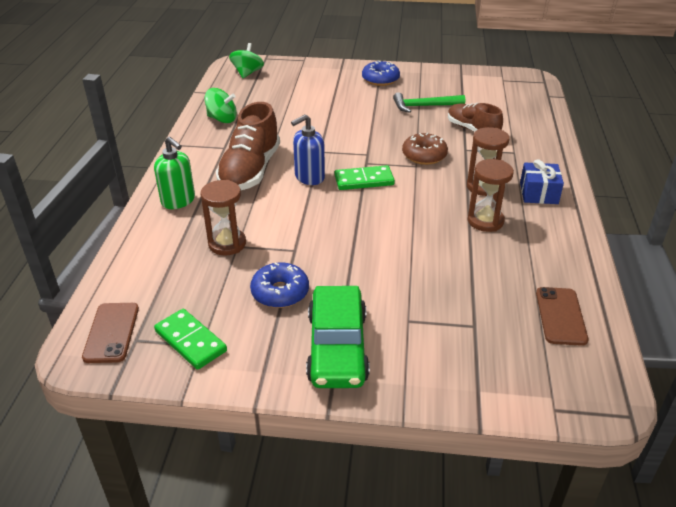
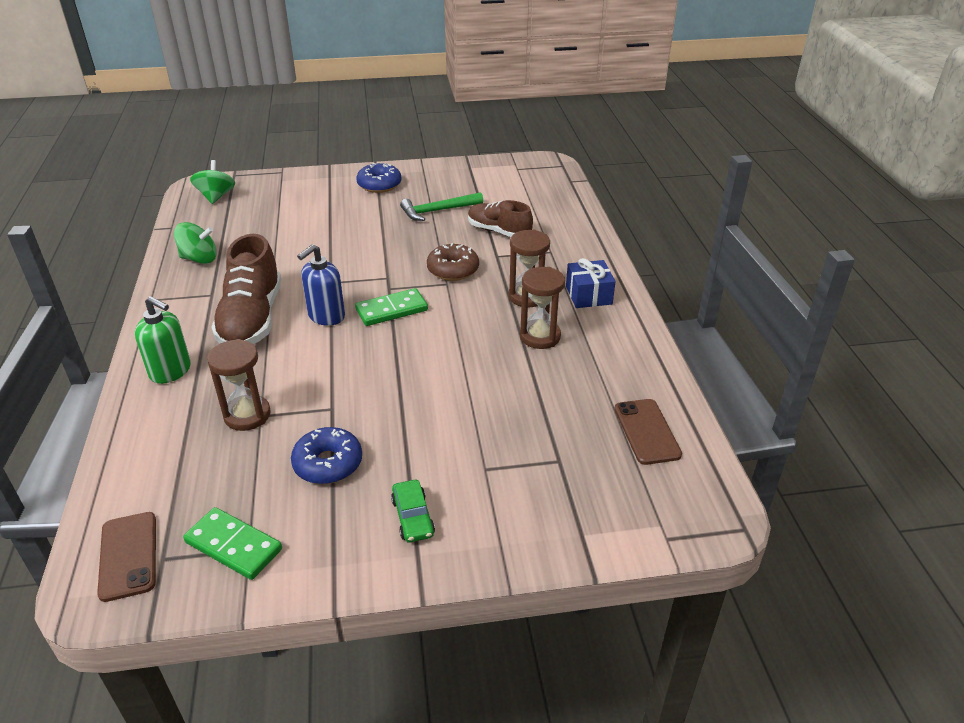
camera: 15 degrees left, 0 degrees up
green car [306,286,370,388] -> green car [391,480,435,543], size x0.48

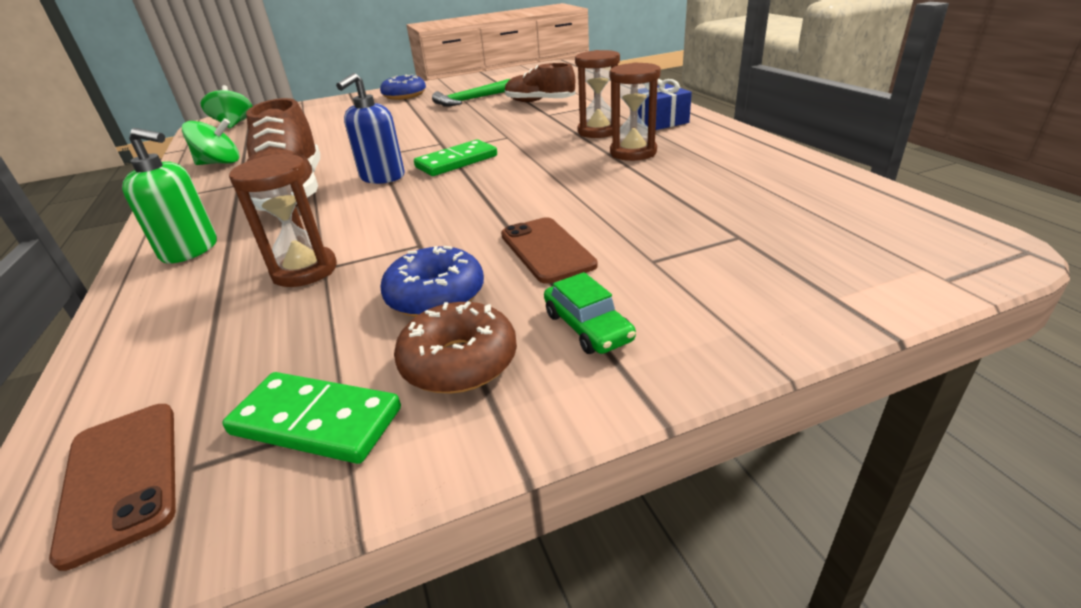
camera: 10 degrees left, 5 degrees down
brown donut [427,243,479,281] -> brown donut moved to [394,301,517,394]
brown phone [615,399,682,465] -> brown phone moved to [501,217,598,284]

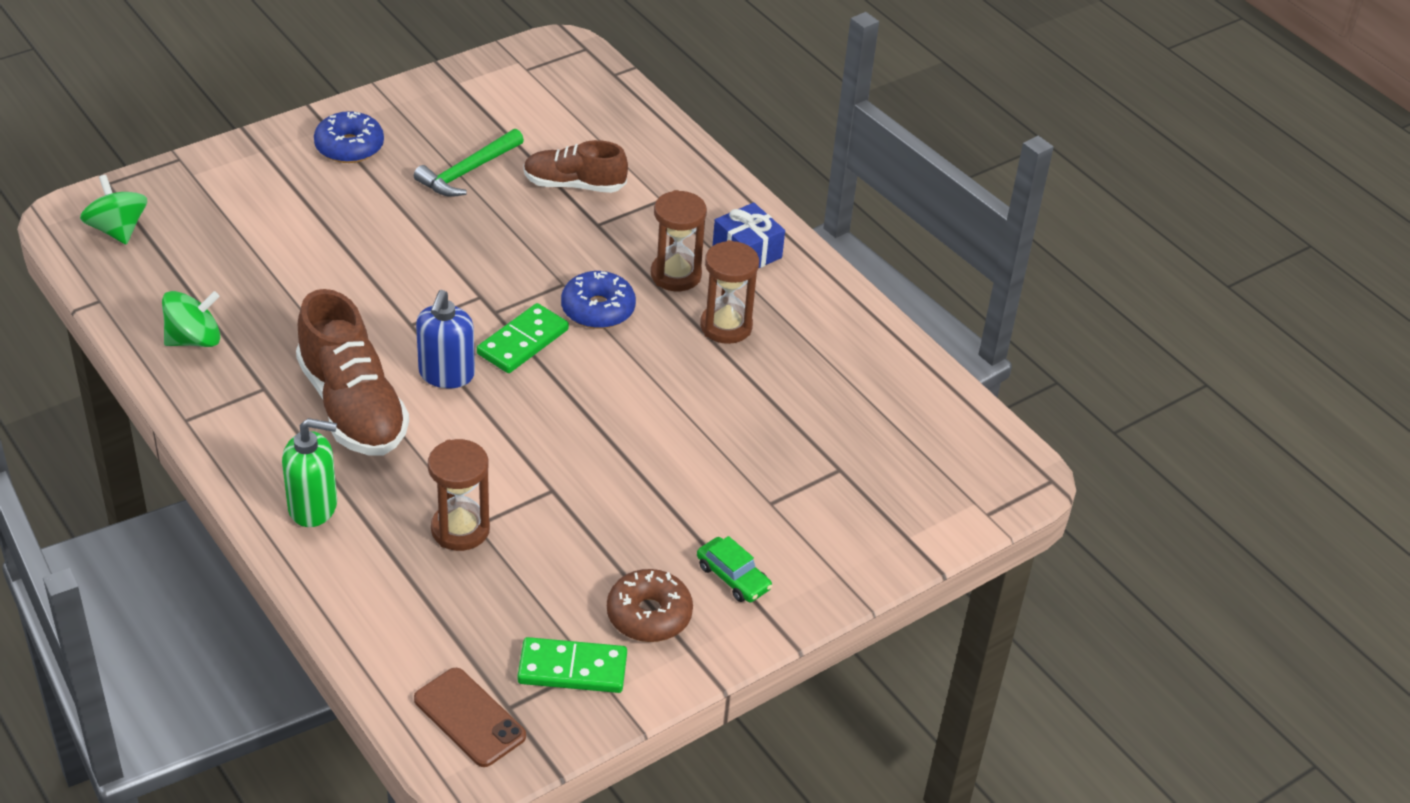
camera: 20 degrees left, 10 degrees up
blue donut [380,246,484,317] -> blue donut moved to [561,271,636,329]
brown phone [501,217,598,284] -> none

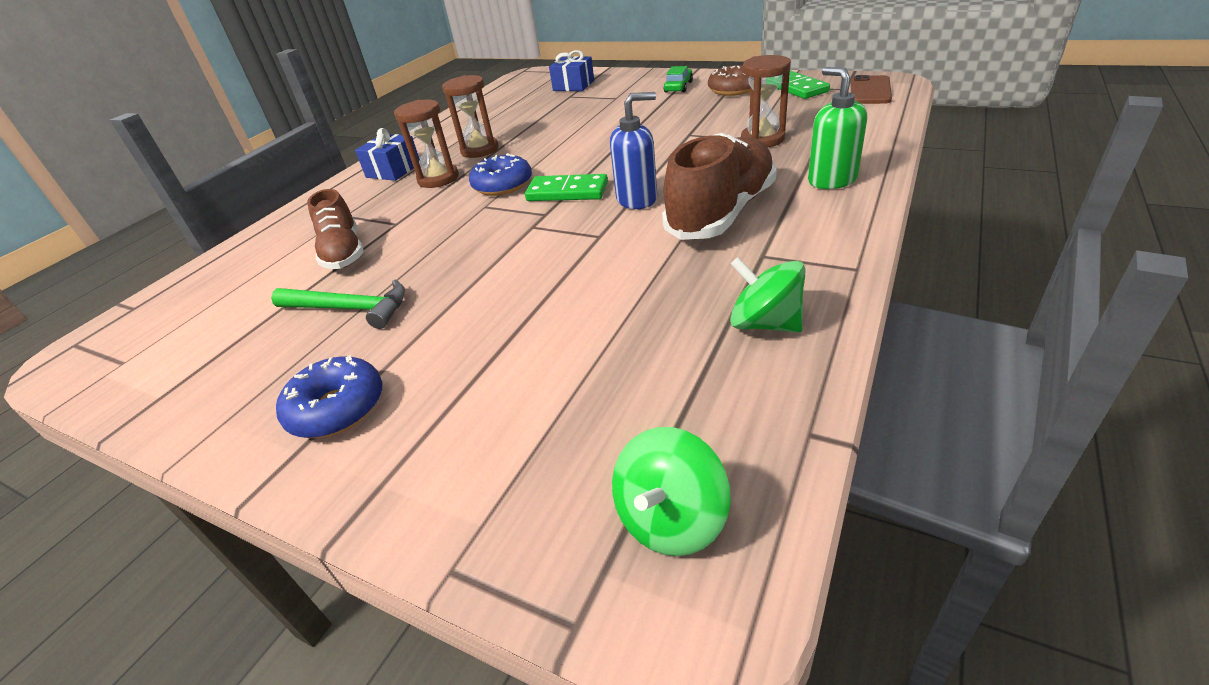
camera: 110 degrees left, 5 degrees down
none -> blue gift [549,50,594,91]

